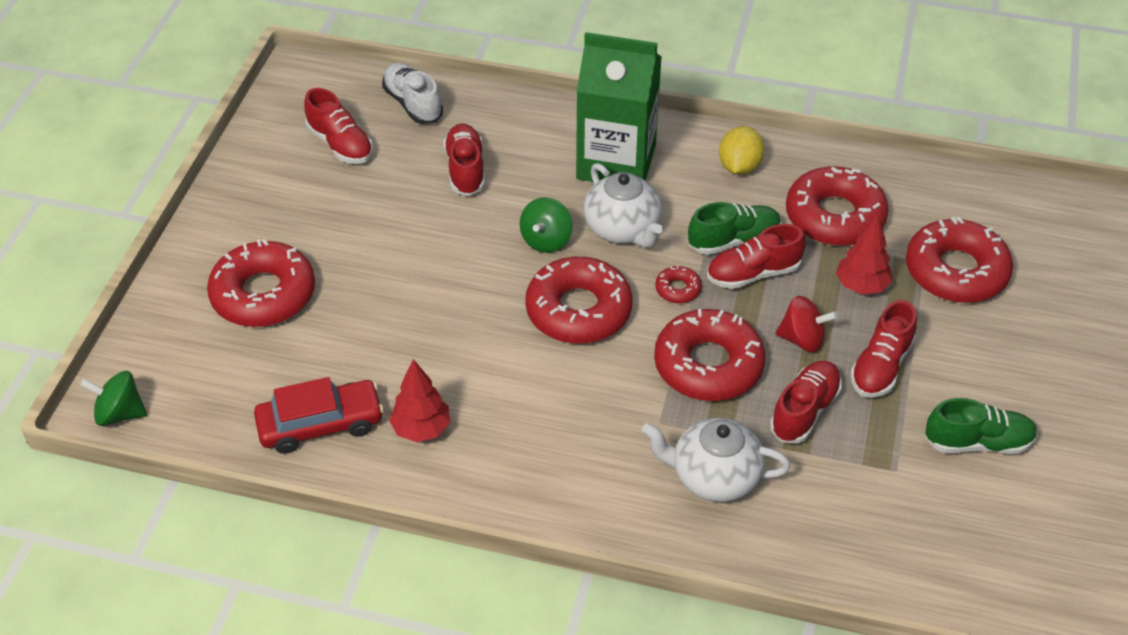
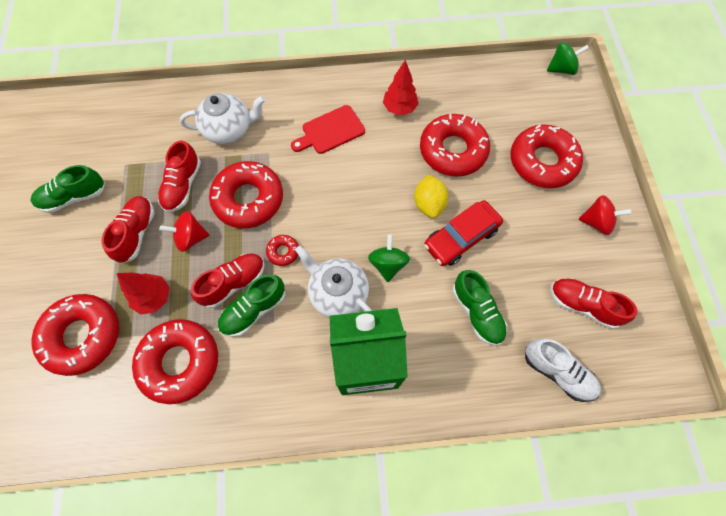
camera: 160 degrees right, 20 degrees up
red car [254,377,384,454] -> red car moved to [424,200,503,266]
red shoe [443,123,485,196] -> green shoe [453,270,507,345]
red donut [525,257,632,344] -> red donut moved to [420,114,490,177]
yellow lemon [719,126,764,175] -> yellow lemon moved to [414,175,448,218]
none -> red cutting board [291,105,365,154]
none -> red spinning top [579,195,632,235]

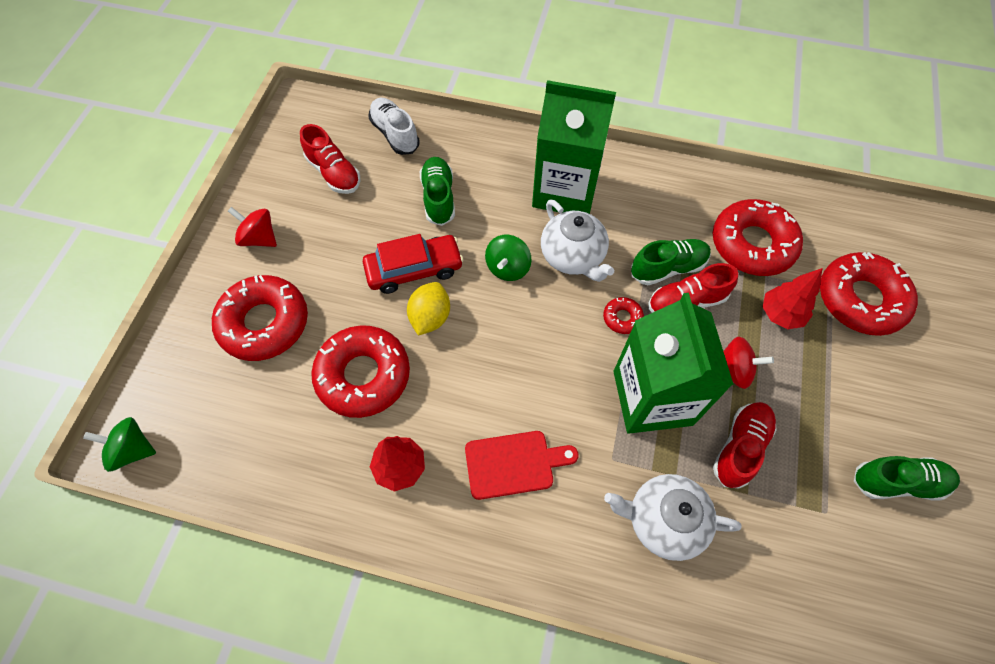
camera: 160 degrees left, 5 degrees down
red shoe [102,196,155,264] -> none
red donut [209,161,283,228] -> green carton [614,293,734,434]

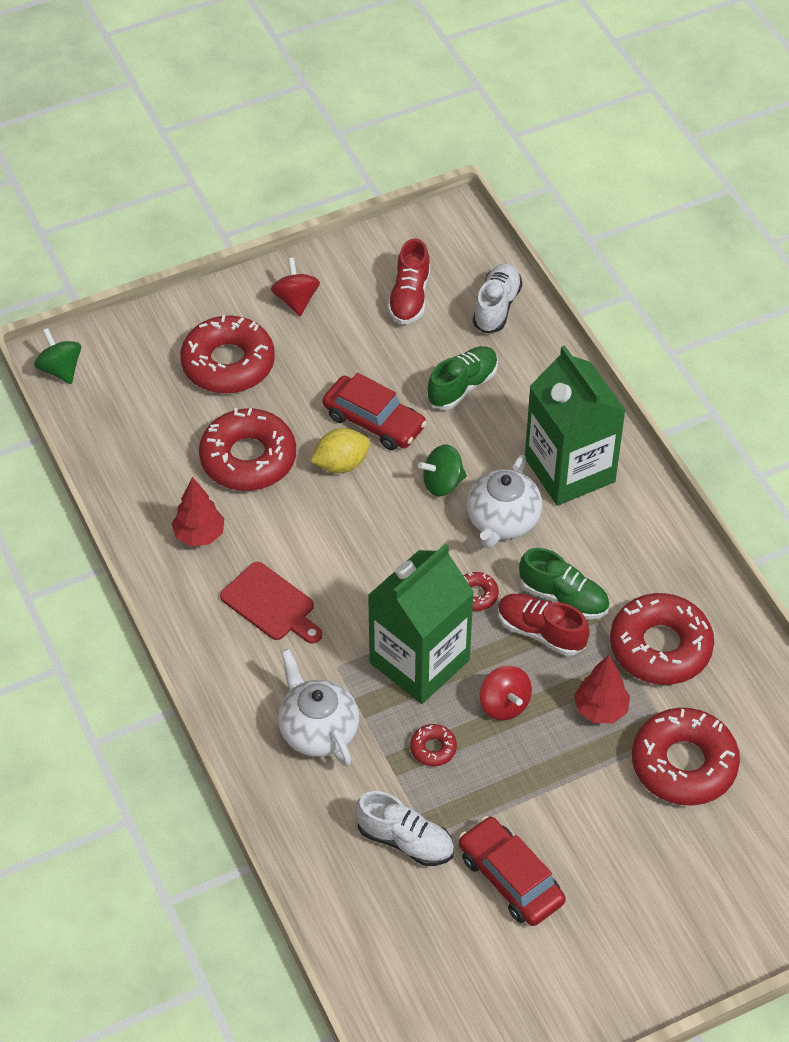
camera: 50 degrees right, 10 degrees down
red shoe [713,402,777,488] -> red donut [410,724,457,766]
green shoe [854,456,960,500] -> red car [459,816,566,926]
none -> white shoe [355,791,454,866]

